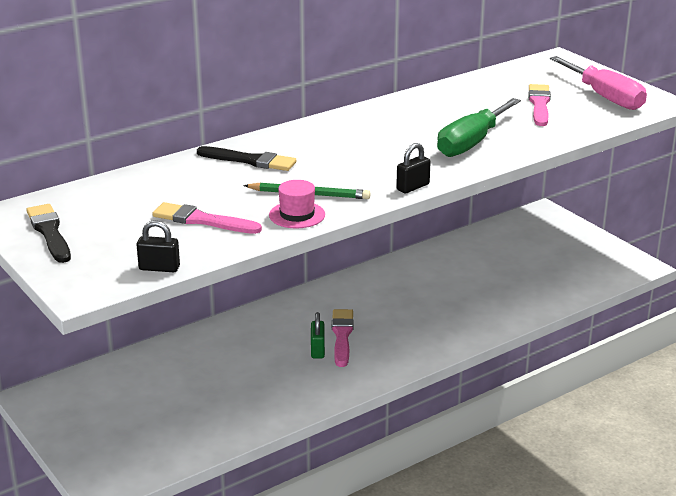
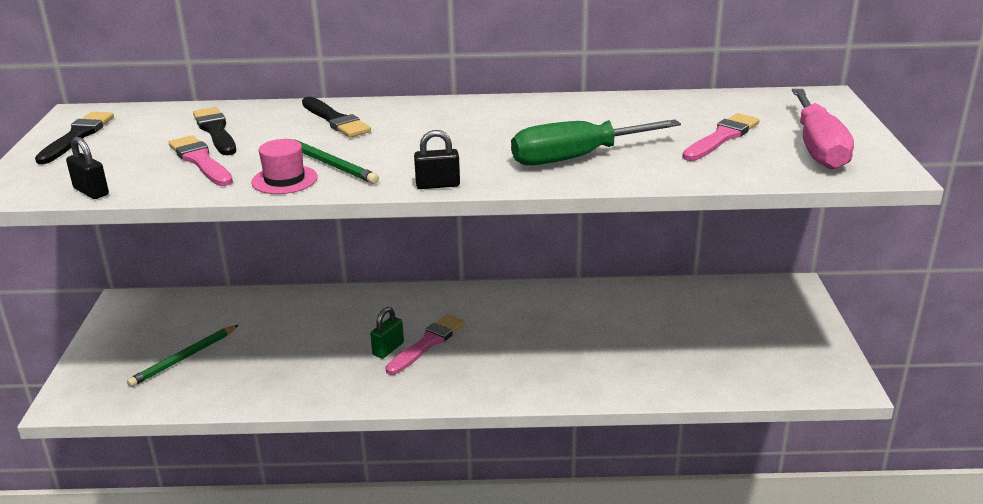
camera: 35 degrees right, 0 degrees up
none -> green pencil [127,325,239,387]
none -> black brush [193,107,236,155]

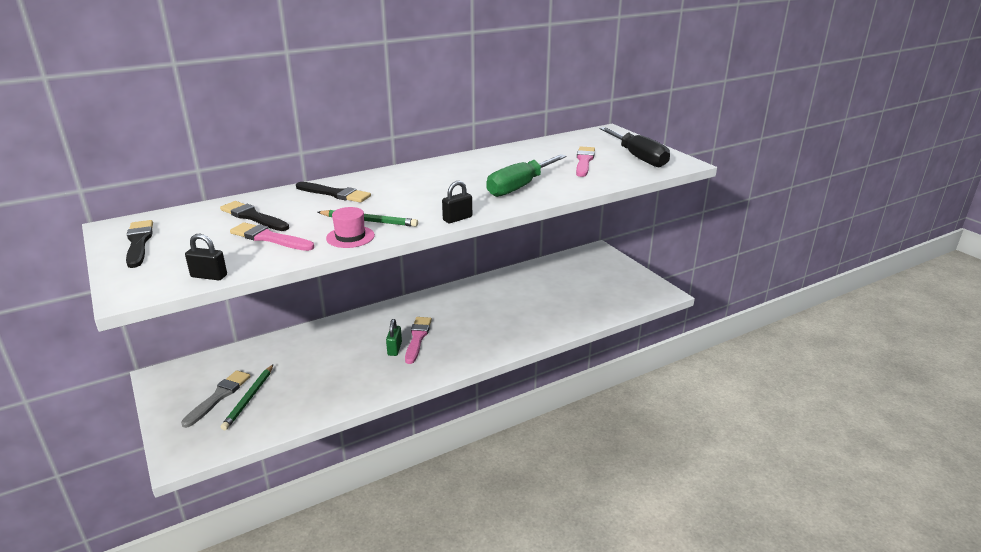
camera: 30 degrees left, 0 degrees up
pink screwdriver [792,89,854,170] -> black screwdriver [599,127,670,167]
none -> grey brush [181,370,251,428]

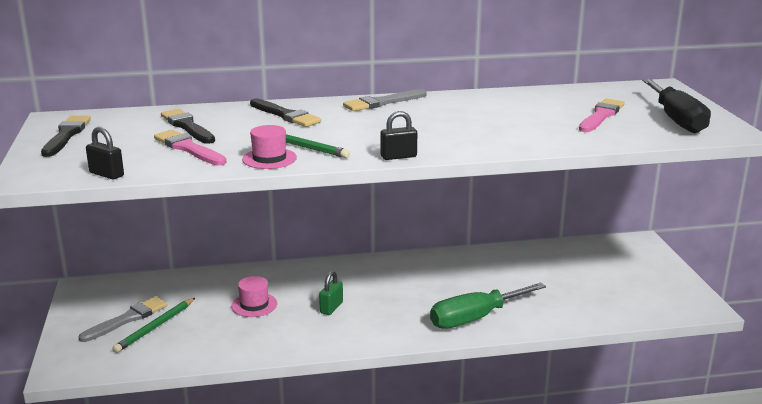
camera: 20 degrees right, 5 degrees down
pink brush [405,317,432,364] -> none
green screwdriver [486,154,567,197] -> green screwdriver moved to [430,282,546,329]
none -> pink hat [231,276,278,317]
none -> grey brush [343,89,427,111]

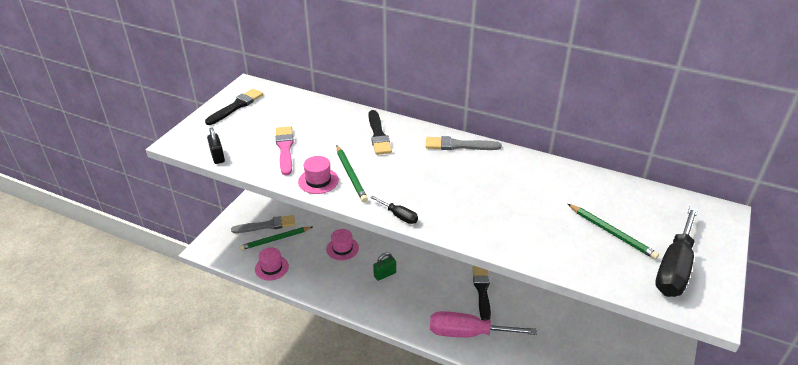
camera: 35 degrees right, 15 degrees up
black brush [161,109,215,144] -> black brush moved to [472,266,491,321]
black padlock [381,111,417,160] -> black screwdriver [370,196,418,224]
green screwdriver [430,282,546,329] -> pink screwdriver [430,311,537,337]
pink brush [579,98,625,132] -> green pencil [568,204,659,260]
none -> pink hat [255,247,289,281]

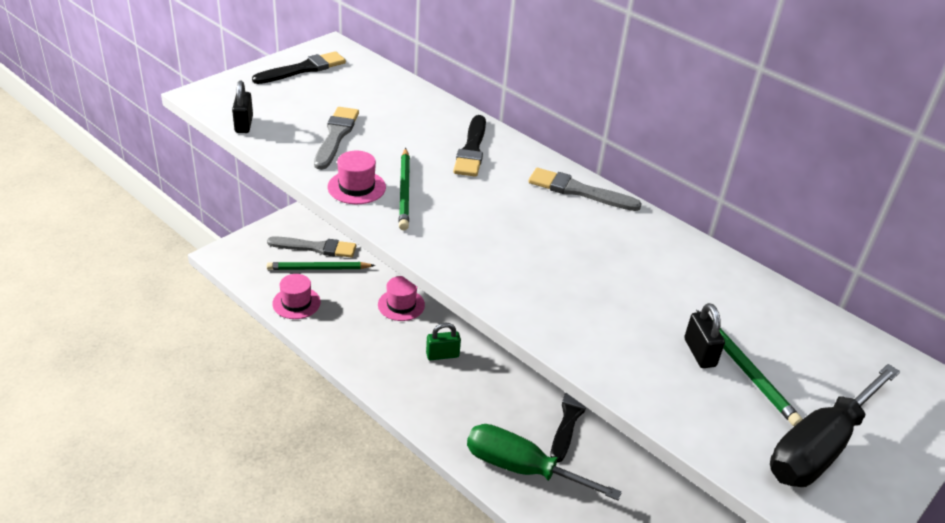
camera: 15 degrees right, 0 degrees up
pink brush [276,126,294,175] -> grey brush [314,107,359,170]
black screwdriver [370,196,418,224] -> none
pink screwdriver [430,311,537,337] -> green screwdriver [467,424,622,500]
none -> black padlock [684,303,725,368]

